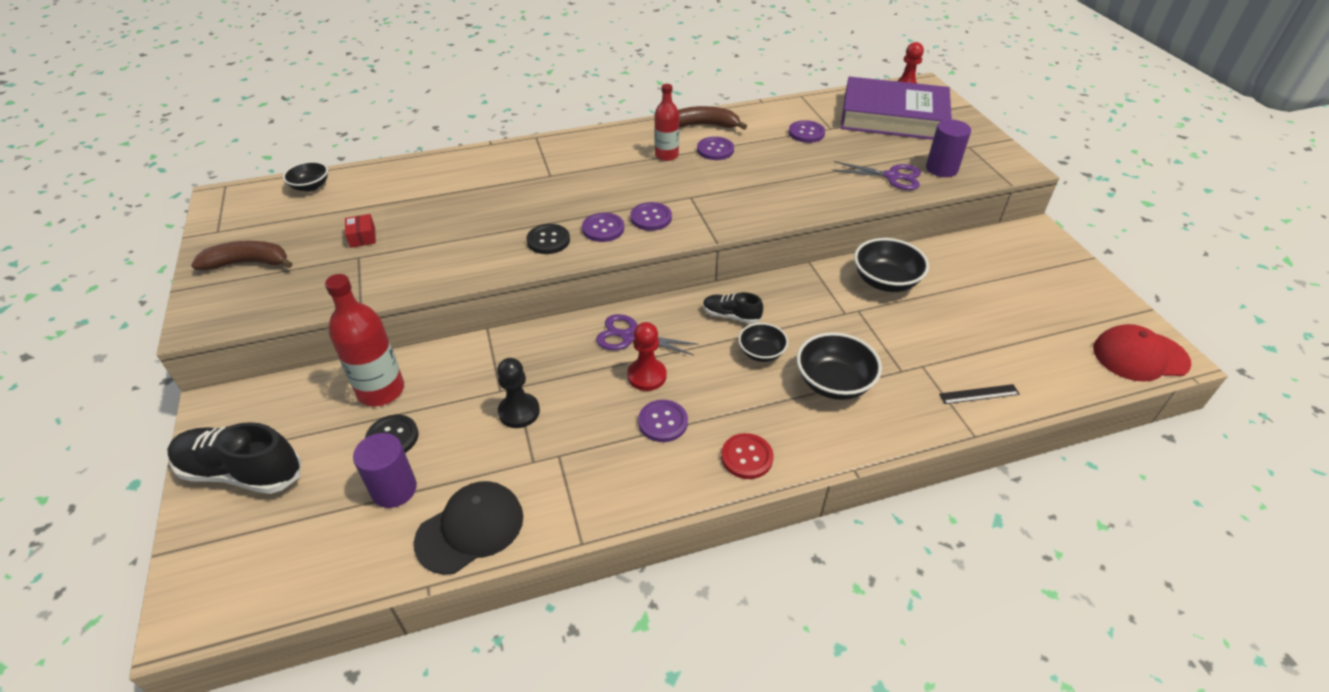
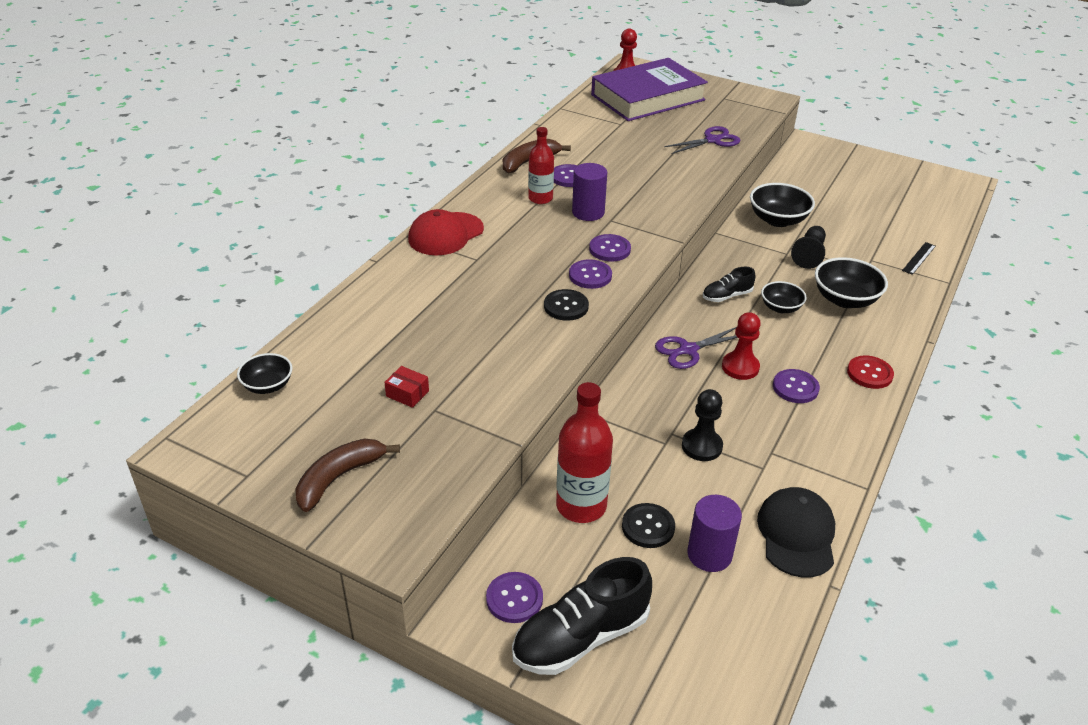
camera: 45 degrees left, 5 degrees down
purple button [788,120,825,143] -> purple button moved to [486,572,543,623]
purple cylinder [926,119,971,177] -> purple cylinder moved to [572,163,607,221]
red cap [1093,324,1191,382] -> red cap moved to [408,209,484,255]
none -> black pawn [791,226,826,269]

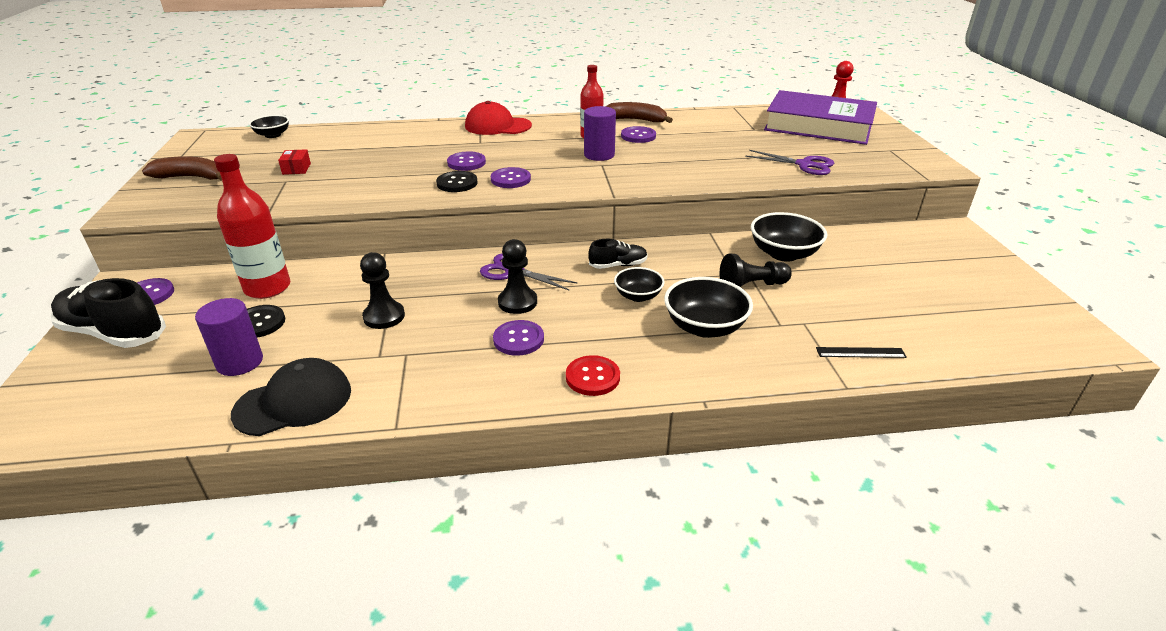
camera: 55 degrees right, 5 degrees down
purple button [589,234,631,261] -> purple button moved to [447,152,486,171]
black shoe [703,267,755,302] -> black shoe turned 135 degrees clockwise [589,239,648,269]
red pawn [722,312,761,380] -> black pawn [498,239,537,314]

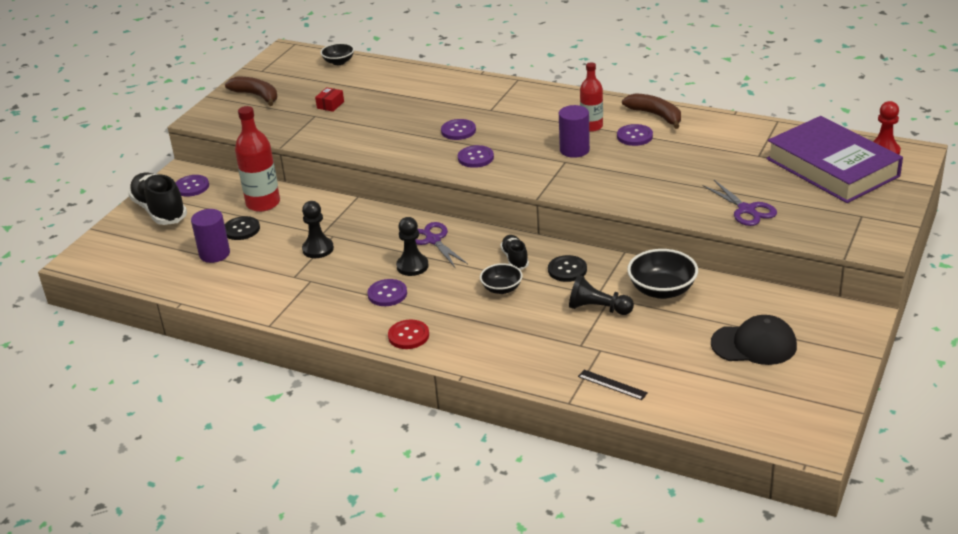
camera: 35 degrees right, 0 degrees up
black cap [231,358,351,436] -> black cap moved to [711,315,797,365]
black button [436,171,478,192] -> black button moved to [548,255,587,282]
red cap [465,101,532,135] -> none
black shoe [589,239,648,269] -> black shoe turned 120 degrees counterclockwise [500,235,529,270]
black bowl [664,277,753,338] -> none

